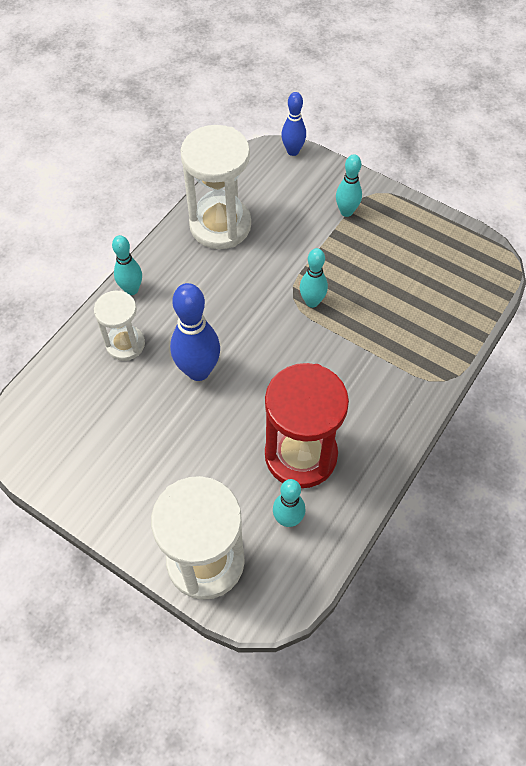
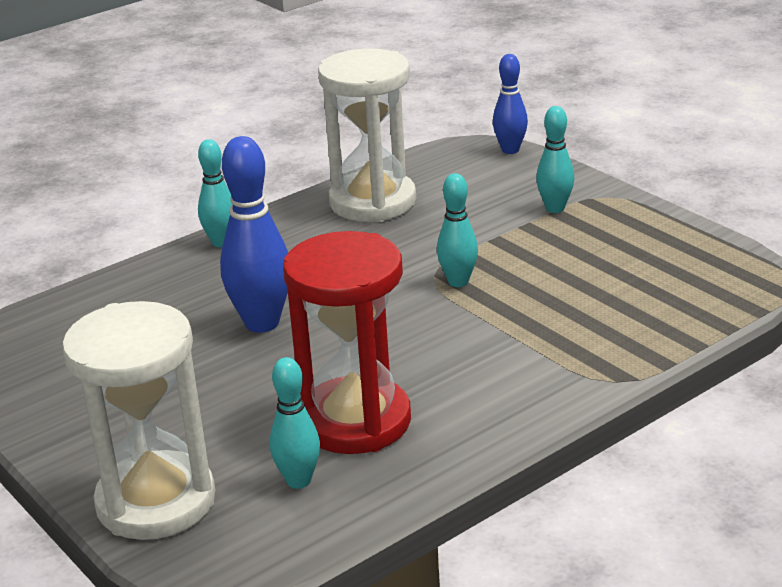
camera: 20 degrees right, 30 degrees down
white hourglass [94,290,145,361] -> none

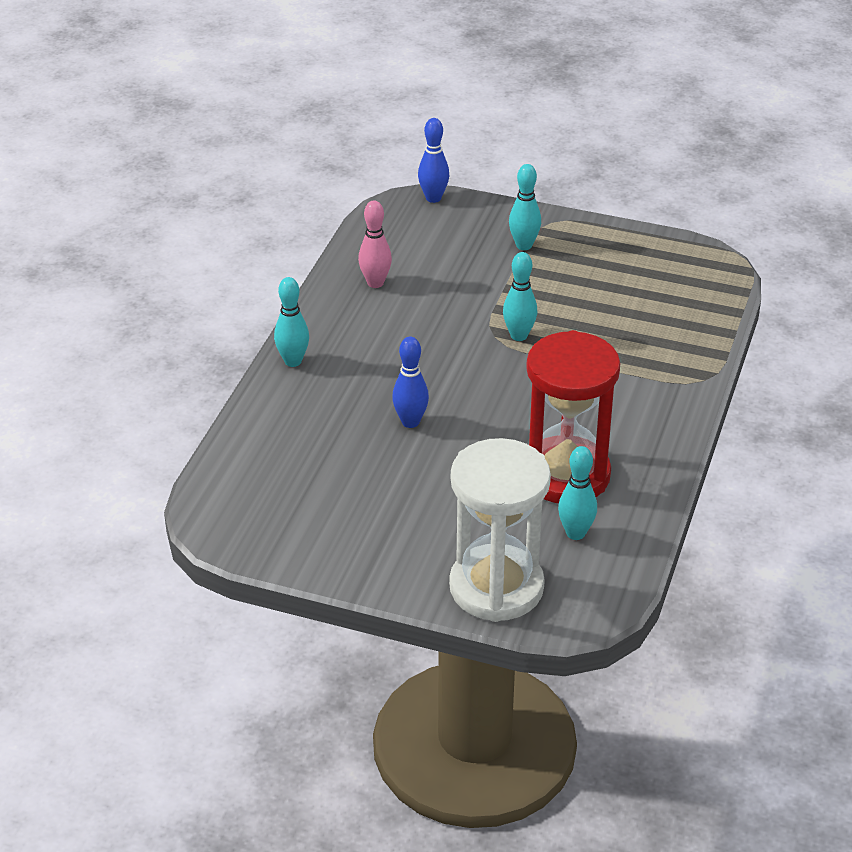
camera: 35 degrees left, 10 degrees up
blue bowling pin [220,136,288,333] -> blue bowling pin [392,337,429,428], size x0.61
white hourglass [318,48,416,222] -> pink bowling pin [358,201,392,288]

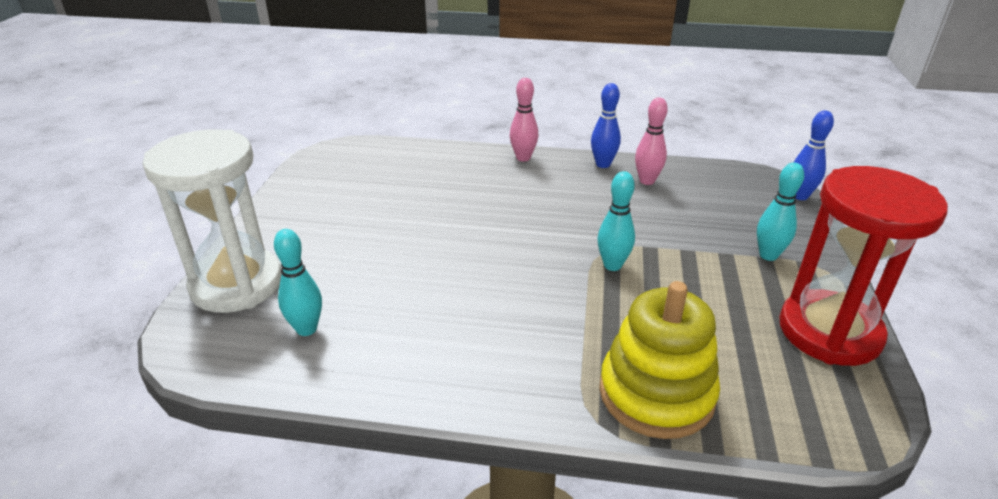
camera: 80 degrees right, 5 degrees down
turquoise bowling pin [274,277,309,367] -> pink bowling pin [510,78,538,162]
blue bowling pin [392,337,429,428] -> blue bowling pin moved to [591,83,621,168]
red hourglass [526,330,620,503] -> red hourglass moved to [779,166,948,366]
none -> yellow stacking toy [599,281,720,439]

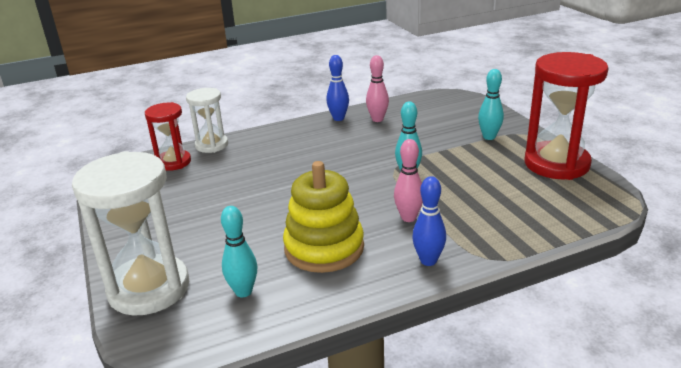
camera: 30 degrees left, 5 degrees down
pink bowling pin [510,78,538,162] -> pink bowling pin moved to [394,139,423,222]
yellow stacking toy [599,281,720,439] -> yellow stacking toy moved to [283,161,364,273]
blue bowling pin [794,110,834,200] -> blue bowling pin moved to [412,176,446,266]
none -> red hourglass [145,102,191,171]
none -> white hourglass [186,88,228,153]

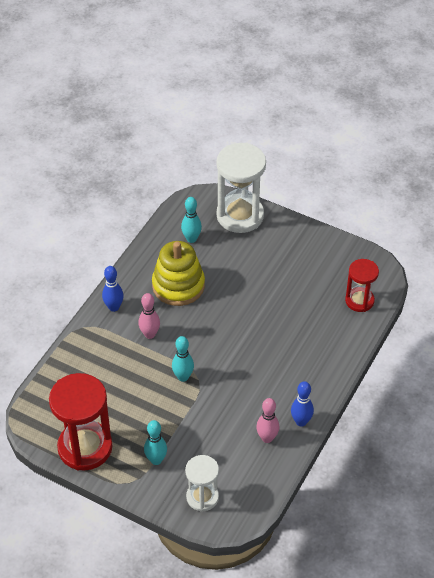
camera: 140 degrees right, 20 degrees up
white hourglass [186,88,228,153] -> white hourglass moved to [185,455,219,512]

